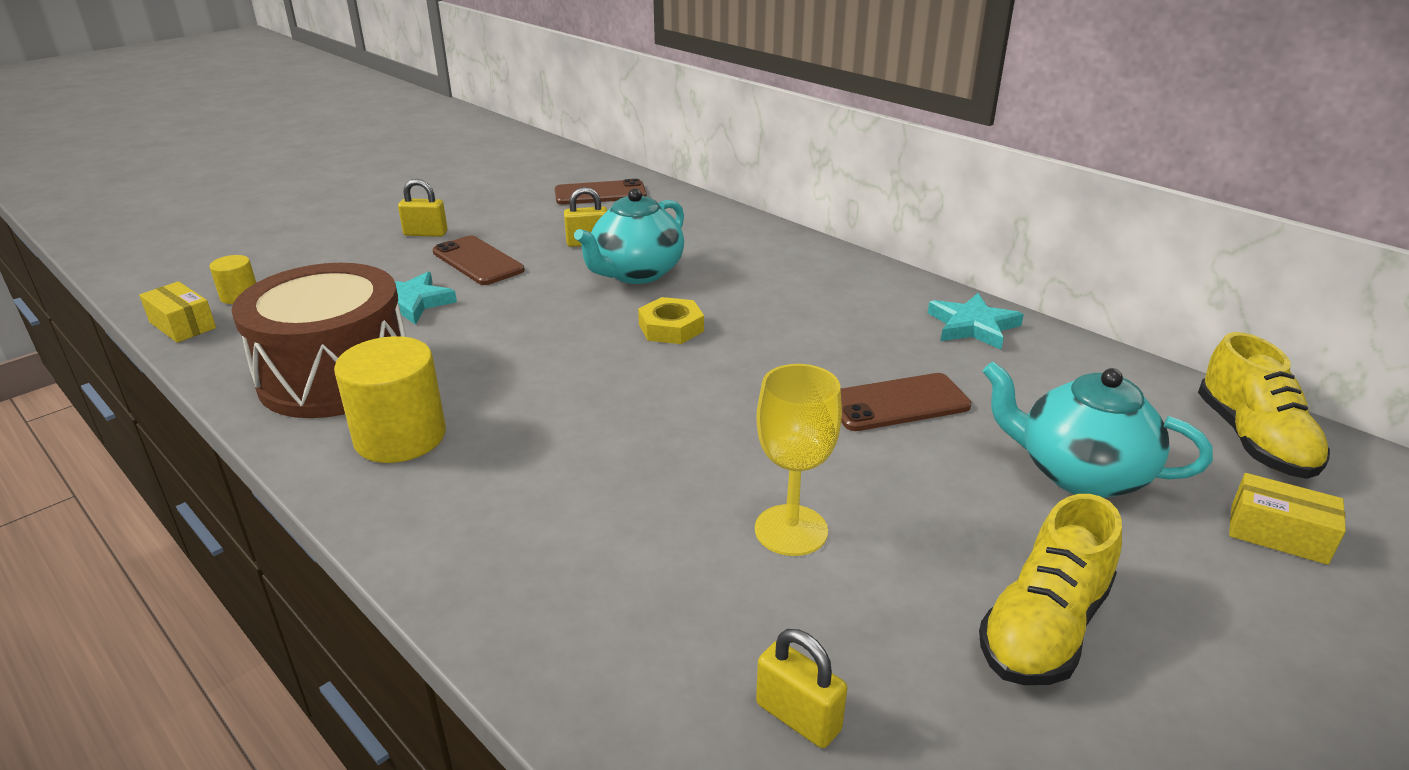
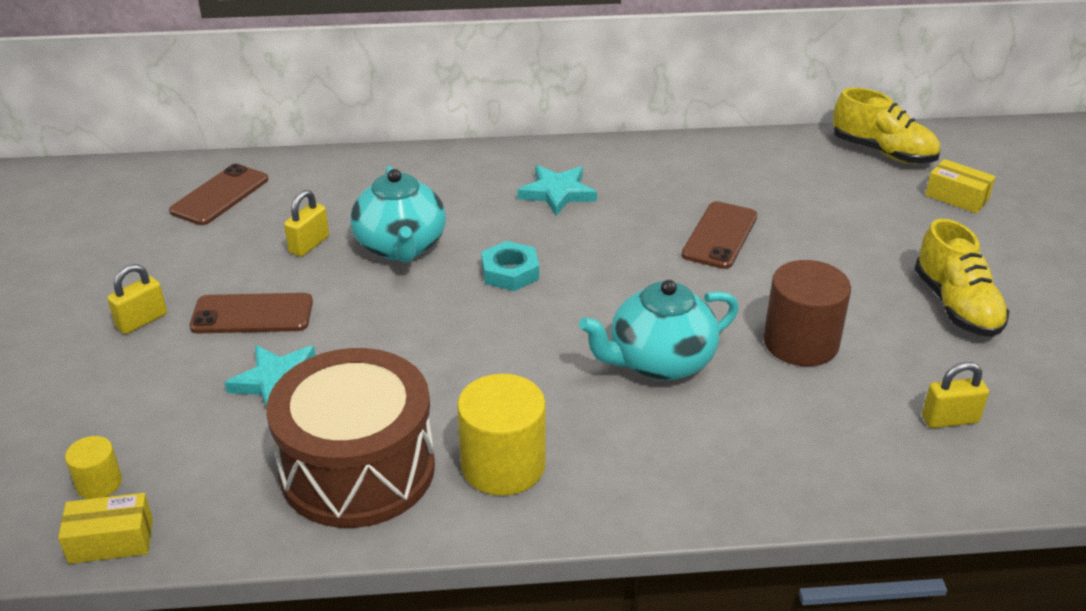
camera: 50 degrees left, 5 degrees up
yellow nut [638,297,704,344] -> turquoise nut [481,241,539,291]
yellow goblet [755,364,842,556] -> brown cylinder [763,260,851,366]
turquoise star [928,293,1024,350] -> turquoise star moved to [517,165,597,216]
turquoise teapot [982,362,1213,498] -> turquoise teapot moved to [579,280,739,381]
yellow box [1229,473,1346,565] -> yellow box turned 60 degrees clockwise [925,159,996,213]

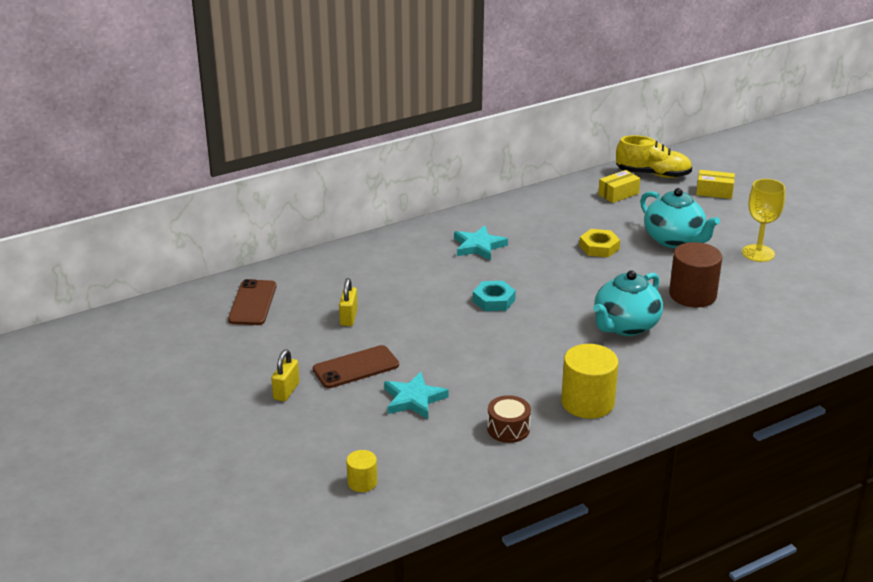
camera: 25 degrees left, 5 degrees down
yellow box [58,493,153,564] -> yellow box moved to [598,170,640,203]
brown drum [266,348,435,528] -> brown drum [487,395,531,443], size x0.43
turquoise teapot [351,166,446,262] -> turquoise teapot moved to [640,188,720,248]
brown phone [681,201,758,269] -> yellow nut [579,229,620,257]
yellow shoe [915,219,1009,337] -> yellow goblet [742,179,785,262]
yellow padlock [922,362,989,428] -> none

